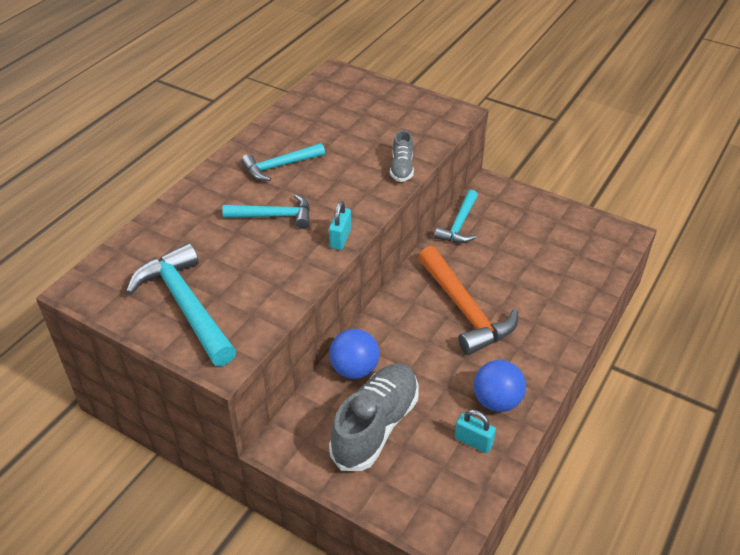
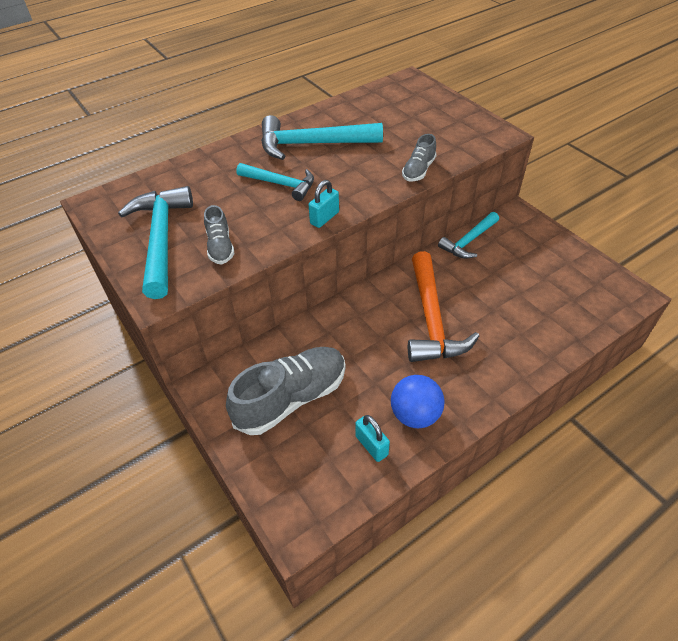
camera: 25 degrees right, 5 degrees up
turquoise hammer [241,143,325,181] -> turquoise hammer [261,115,383,160], size x1.62
blue ball [329,329,379,379] -> none
none -> grey shoe [204,205,235,264]

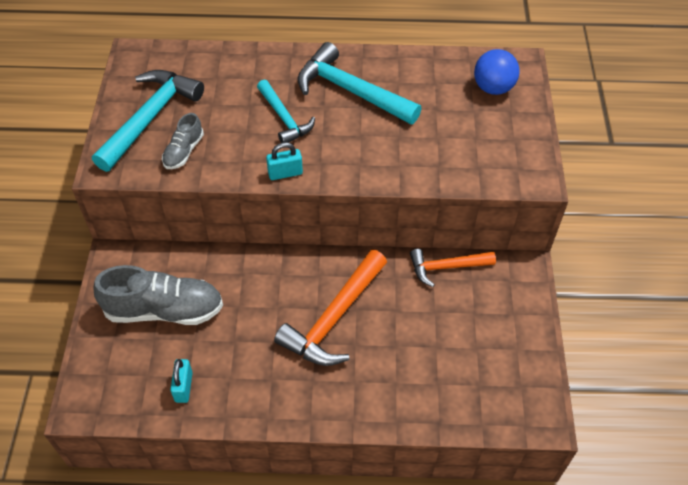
camera: 35 degrees right, 5 degrees up
blue ball [391,375,444,428] -> blue ball moved to [474,49,520,95]
grey shoe [402,134,437,182] -> none
turquoise hammer [438,212,499,259] -> orange hammer [410,249,496,287]

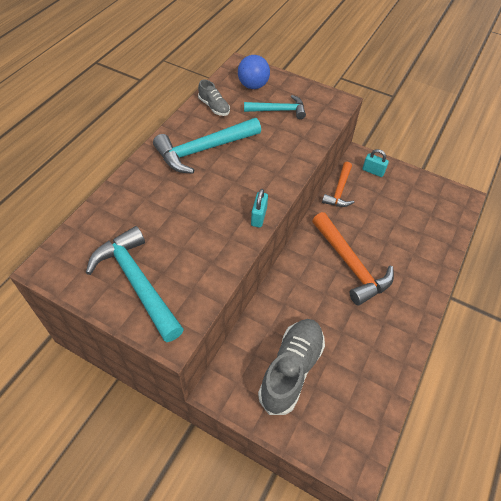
camera: 65 degrees left, 0 degrees up
grey shoe [162,113,204,169] -> grey shoe moved to [198,80,230,116]
turquoise padlock [170,359,193,403] -> turquoise padlock moved to [362,149,389,177]
turquoise hammer [257,80,315,143] -> turquoise hammer moved to [244,95,306,119]

